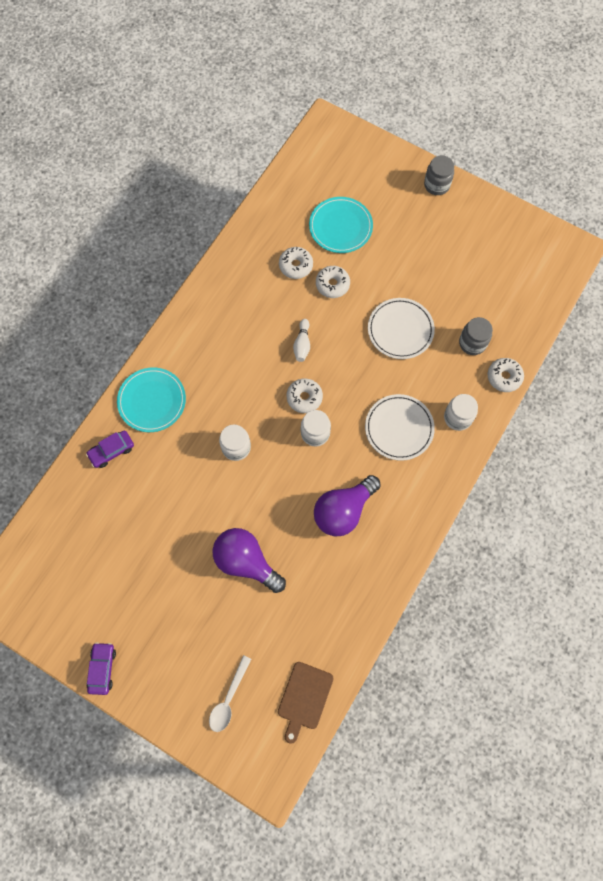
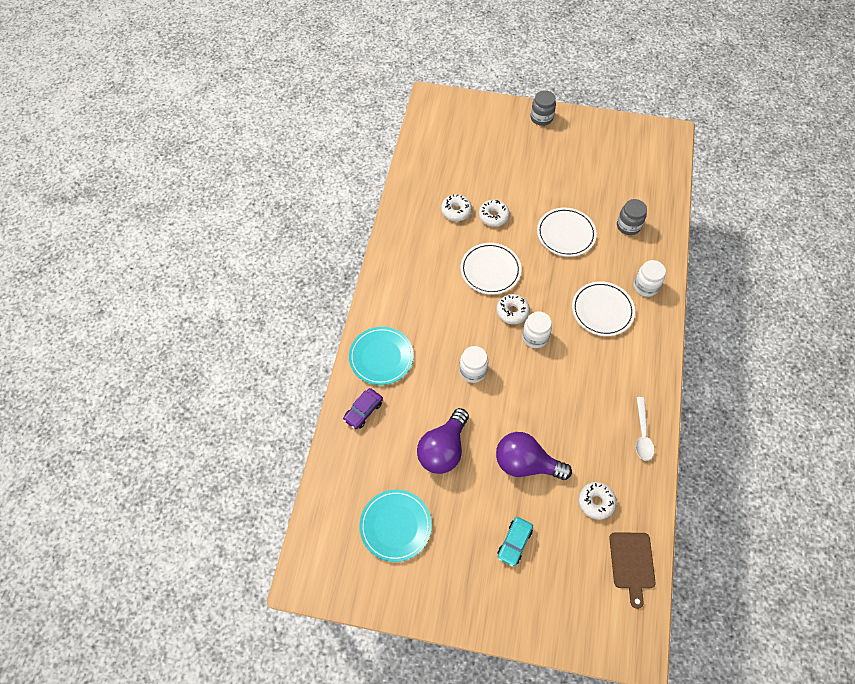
camera: 20 degrees left, 10 degrees down
purple car [86,642,116,695] -> none
white spoon [209,655,251,732] -> white spoon moved to [636,397,654,461]
white bowling pin [293,319,310,362] -> white plate [461,243,521,295]
turquoise plate [309,197,373,253] -> turquoise plate moved to [360,490,432,562]
purple light bulb [314,475,381,536] -> purple light bulb moved to [417,408,469,474]
white donut [488,358,524,392] -> white donut moved to [578,482,617,520]
none -> turquoise car [497,517,533,567]

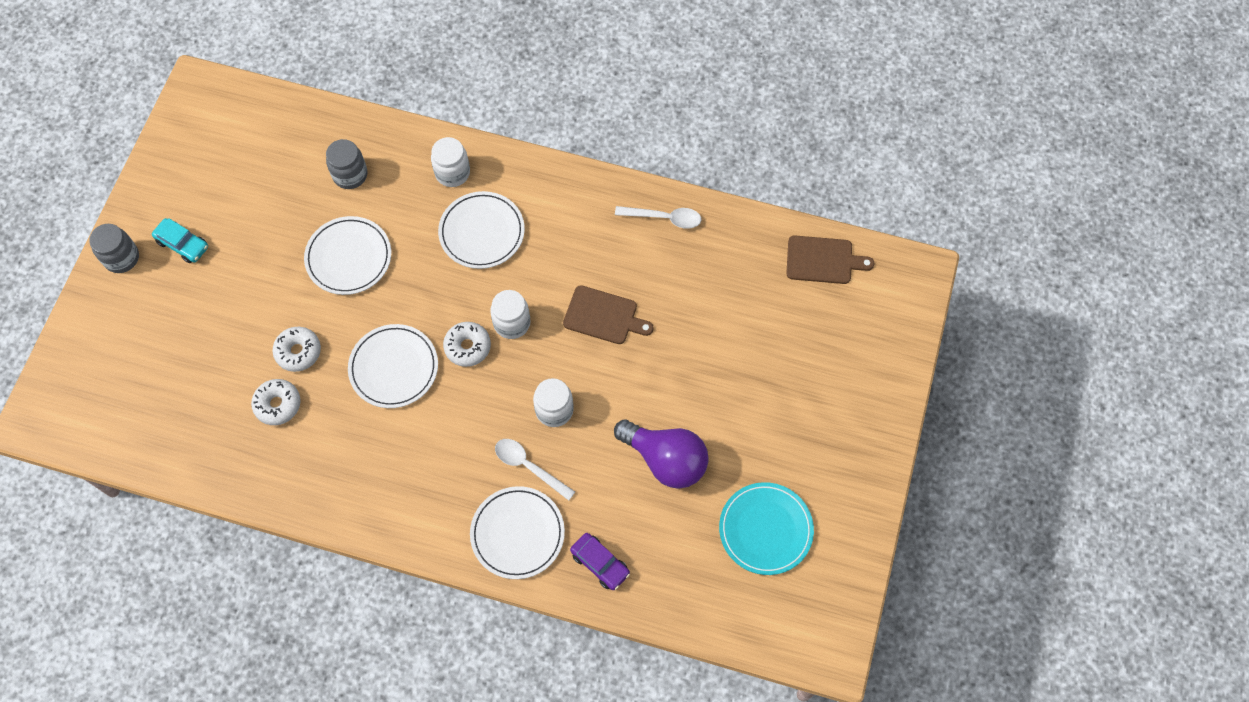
camera: 85 degrees left, 5 degrees up
turquoise plate [349,327,414,385] -> white plate [470,486,565,579]
purple light bulb [496,432,572,480] -> none
turquoise car [497,517,533,567] -> turquoise car moved to [152,218,208,263]
white donut [578,482,617,520] -> none
none -> white spoon [495,439,575,501]
none -> brown cutting board [563,285,654,344]

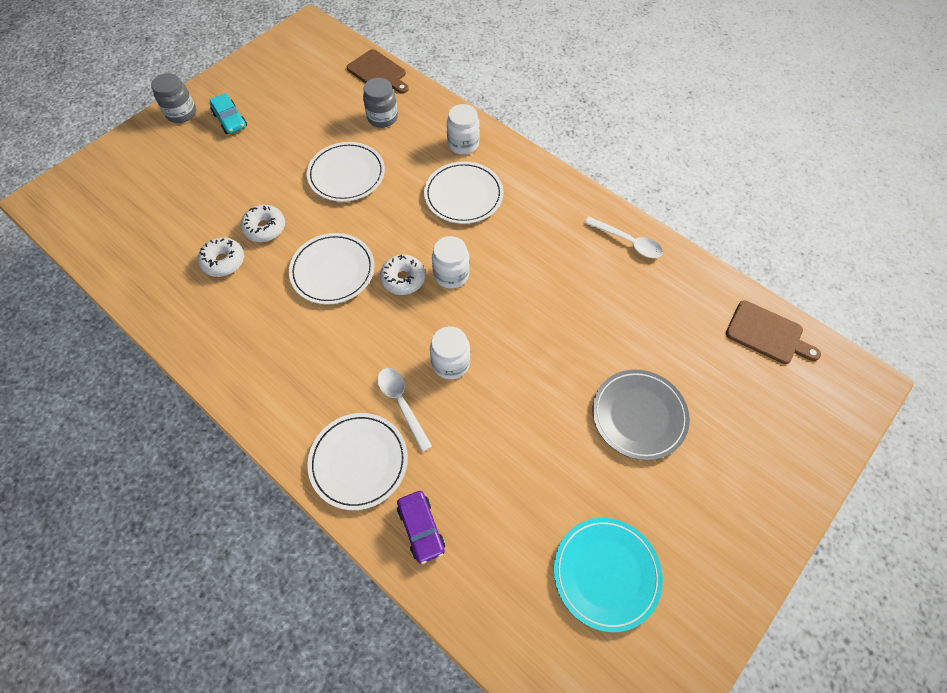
camera: 25 degrees right, 5 degrees down
brown cutting board [563,285,654,344] -> brown cutting board moved to [347,49,409,94]
purple light bulb [614,419,709,489] -> none
none -> grey plate [592,370,690,460]

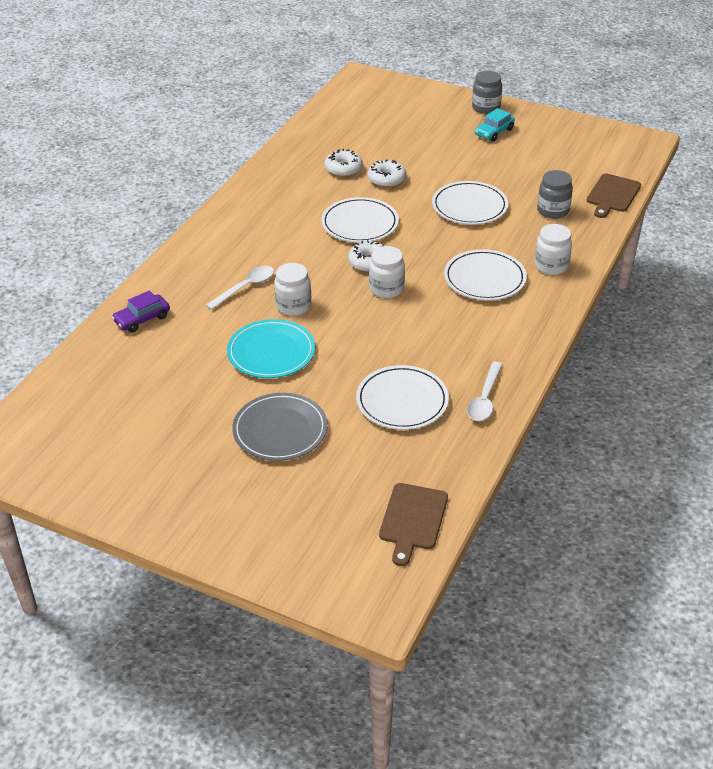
camera: 75 degrees right, 20 degrees down
white plate [307,413,408,510] -> white plate moved to [356,365,449,430]
turquoise plate [554,518,663,632] -> turquoise plate moved to [227,319,315,378]

